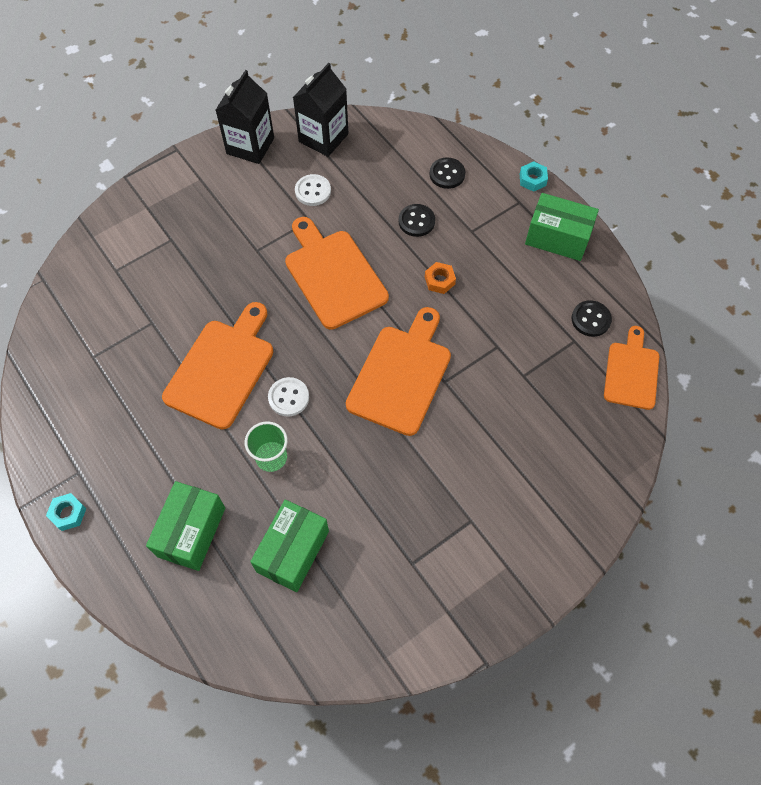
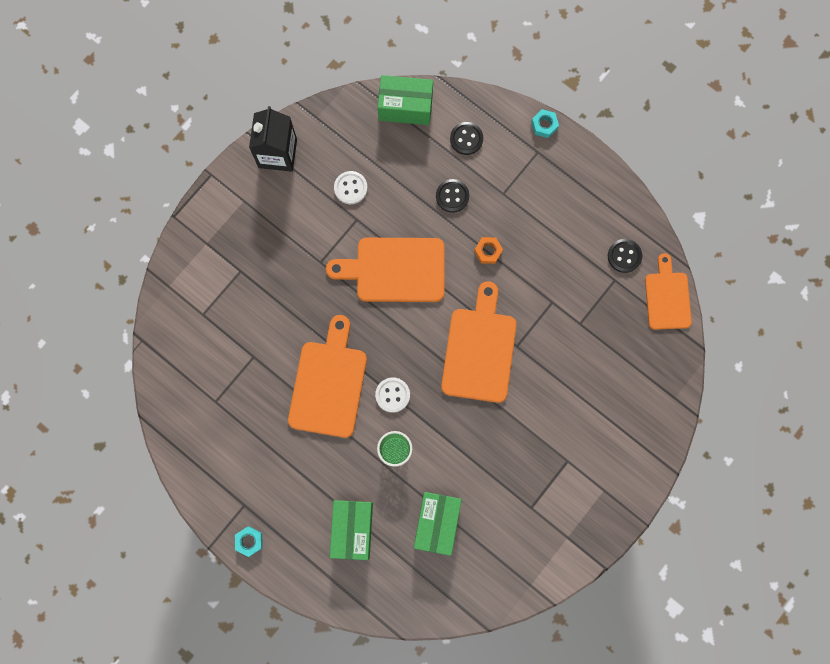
camera: 15 degrees left, 15 degrees up
orange cutting board [285,217,389,330] -> orange cutting board turned 45 degrees counterclockwise [326,238,445,302]
black carton [293,63,348,157] -> none
green box [525,193,599,261] -> green box moved to [378,75,433,125]

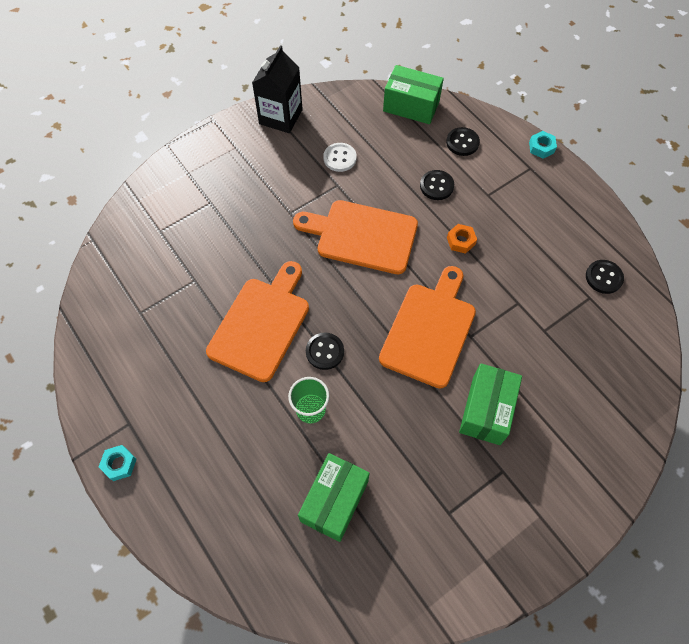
camera: 15 degrees right, 15 degrees down
green box [330,500,373,560] -> green box moved to [459,363,522,445]
white button [375,377,410,413] -> black button [306,332,344,370]
orange cutting board [645,253,692,330] -> none

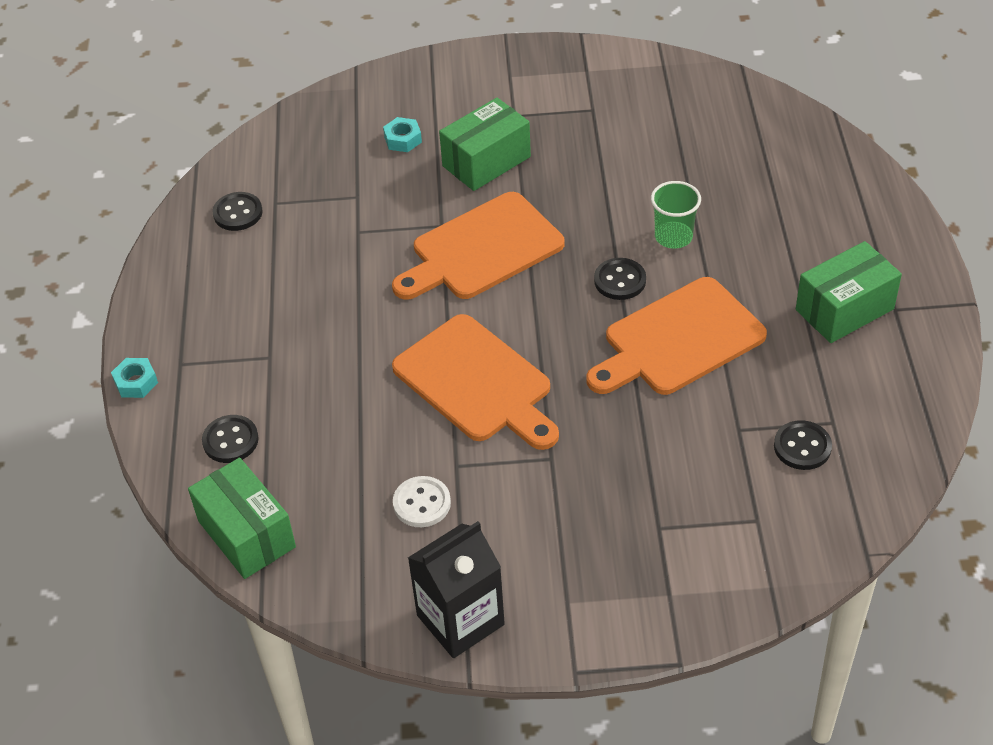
camera: 145 degrees left, 15 degrees down
turquoise nut [99,445,137,481] -> turquoise nut moved to [383,117,422,152]
green box [298,453,370,542] -> green box moved to [796,241,902,343]
black button [420,170,454,200] -> black button moved to [774,420,832,470]
orange nut [447,224,477,254] -> none

